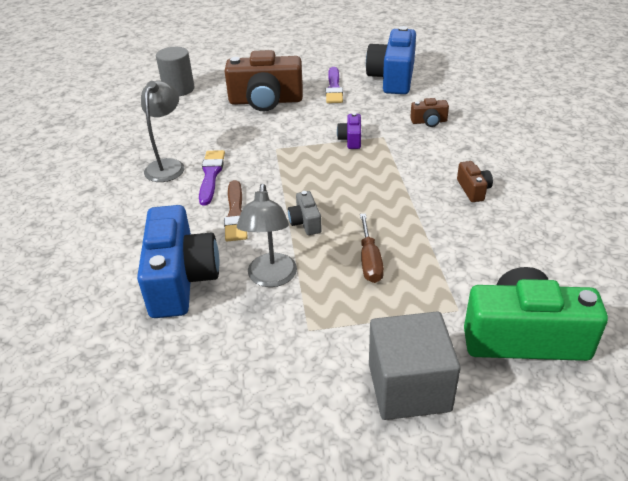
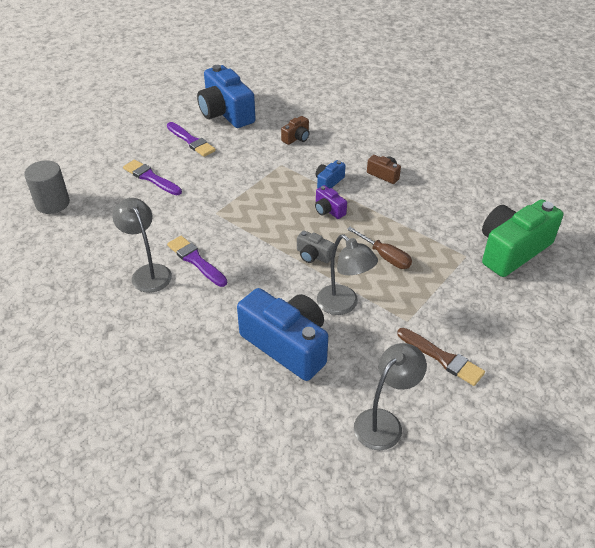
camera: 45 degrees left, 5 degrees up
brown camera [224,50,303,111] -> purple brush [123,159,182,195]
brown brush [224,180,248,241] -> brown brush moved to [397,328,485,386]
purple camera [337,113,361,149] -> purple camera moved to [315,185,347,219]
grey cube [369,311,461,420] -> none
none -> blue camera [316,160,346,188]
none -> grey lamp [354,343,427,450]

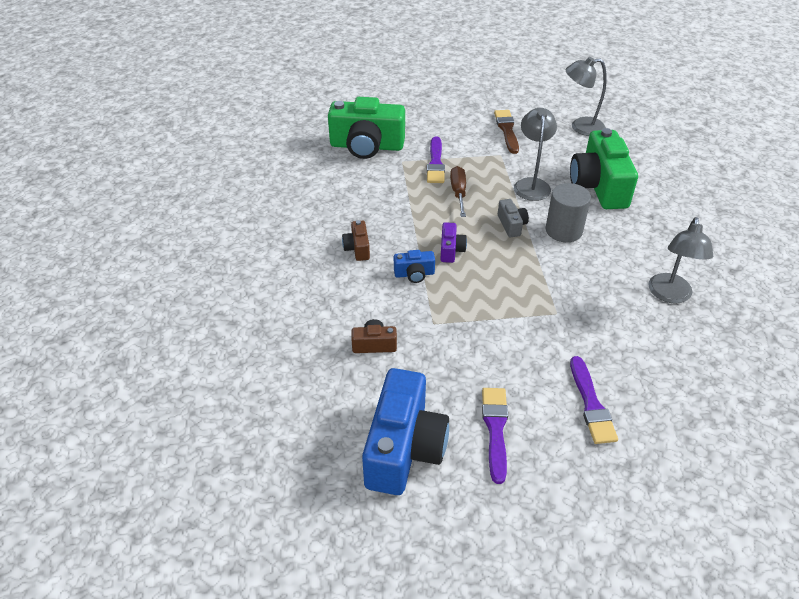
camera: 135 degrees left, 0 degrees up
grey cylinder [24,160,70,214] -> grey cylinder moved to [546,183,591,242]
purple brush [167,236,227,287] -> purple brush moved to [427,136,445,183]
blue camera [237,288,328,381] -> green camera [570,128,638,209]

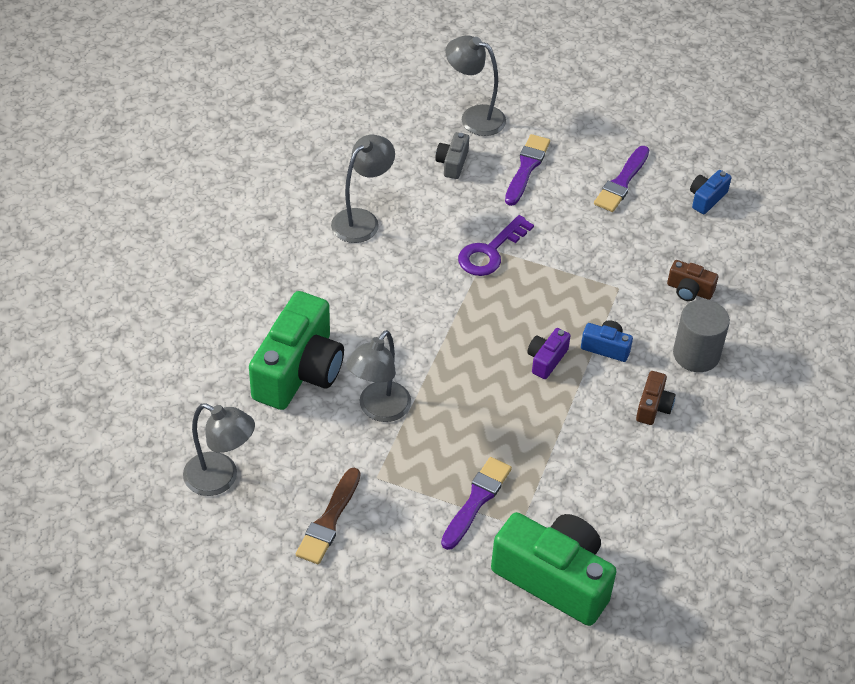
camera: 155 degrees left, 5 degrees up
blue camera [362,368,449,495] -> blue camera [690,170,731,214], size x0.45
brown screwdriver [450,166,466,217] -> none
grey camera [498,199,529,238] -> grey camera moved to [435,132,469,179]
grey cylinder [546,183,591,242] -> grey cylinder moved to [673,300,730,372]
none -> grey lamp [445,35,506,136]
none -> purple key [458,215,534,276]

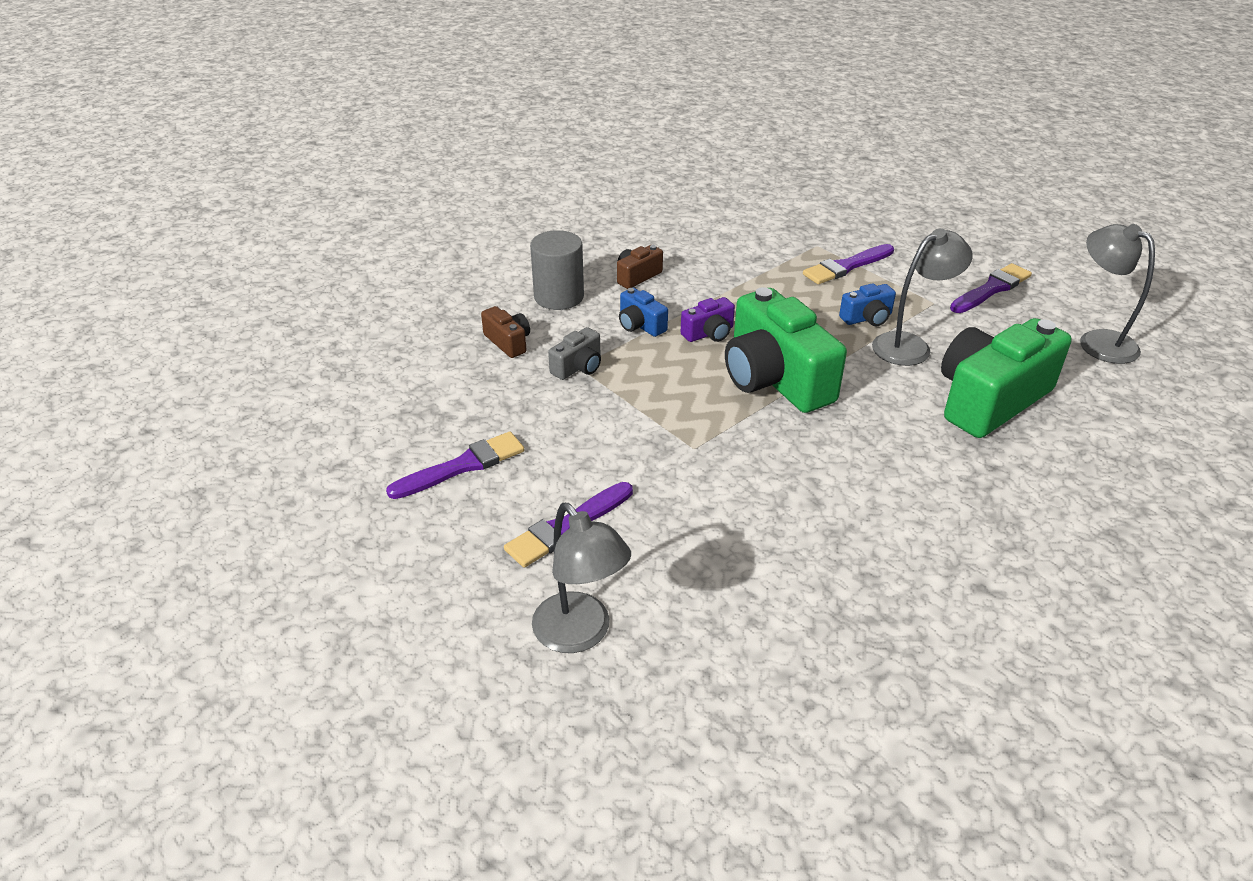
camera: 150 degrees left, 10 degrees down
brown brush [296,468,361,564] -> purple brush [950,263,1032,313]
grey lamp [331,135,395,243] -> none
grey camera [435,132,469,179] -> grey camera moved to [548,327,601,380]
purple key [458,215,534,276] -> none
green camera [491,512,617,626] -> green camera moved to [725,287,847,413]
blue camera [690,170,731,214] -> blue camera moved to [839,283,896,326]

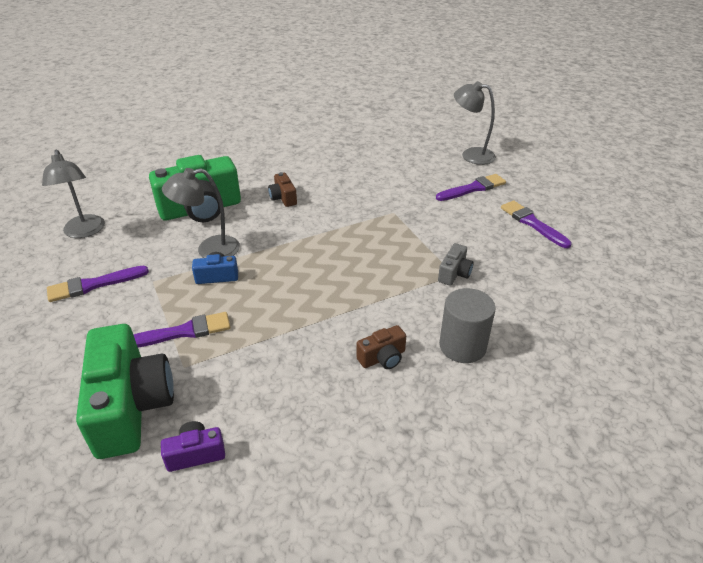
camera: 165 degrees left, 0 degrees up
purple brush [386,432,524,499] -> purple brush turned 75 degrees clockwise [501,200,572,248]
brown camera [481,306,530,358] -> brown camera moved to [268,172,297,207]
grey lamp [532,503,631,653] -> grey lamp turned 45 degrees counterclockwise [454,81,496,165]
grey camera [548,327,601,380] -> grey camera turned 150 degrees clockwise [438,243,474,286]
blue camera [619,288,668,337] -> none
purple camera [681,297,735,342] -> purple camera moved to [161,421,225,472]
green camera [725,287,847,413] -> green camera moved to [76,324,174,459]

